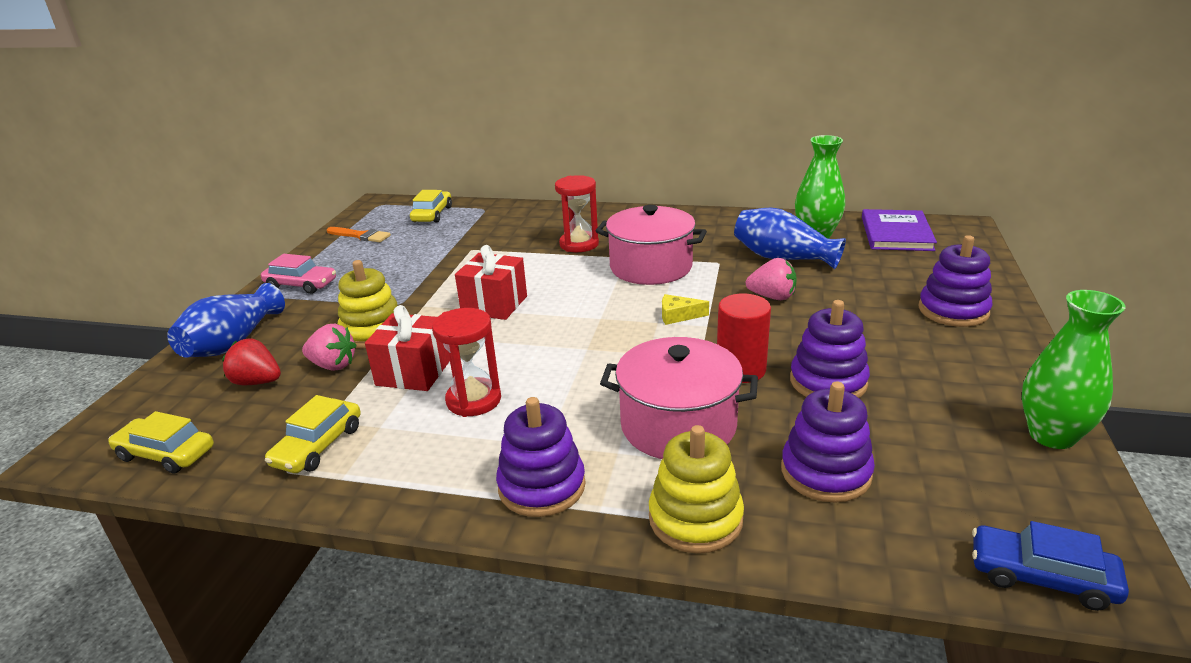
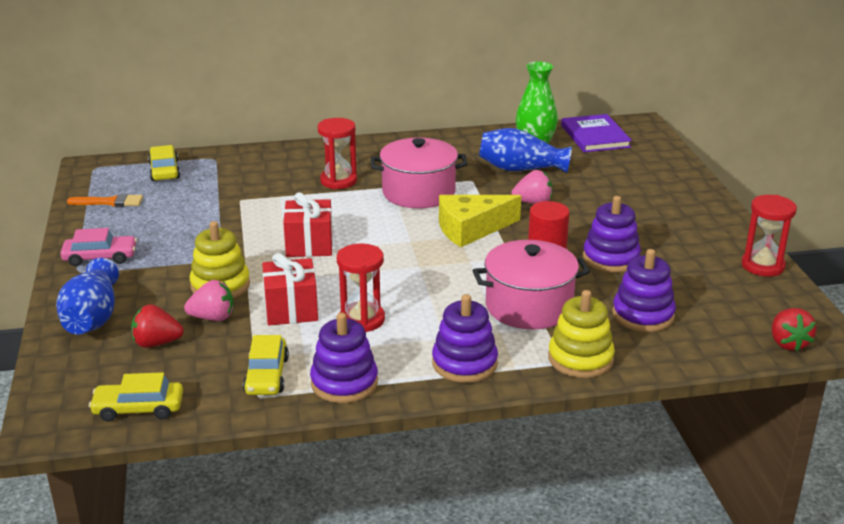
camera: 25 degrees left, 0 degrees up
yellow cheese [662,294,709,325] -> yellow cheese [439,195,521,247], size x2.11
purple stacking toy [919,235,992,327] -> purple stacking toy moved to [310,313,378,403]
blue car [972,521,1129,611] -> red strawberry [772,308,816,352]
green vase [1022,290,1126,449] -> red hourglass [742,195,797,277]

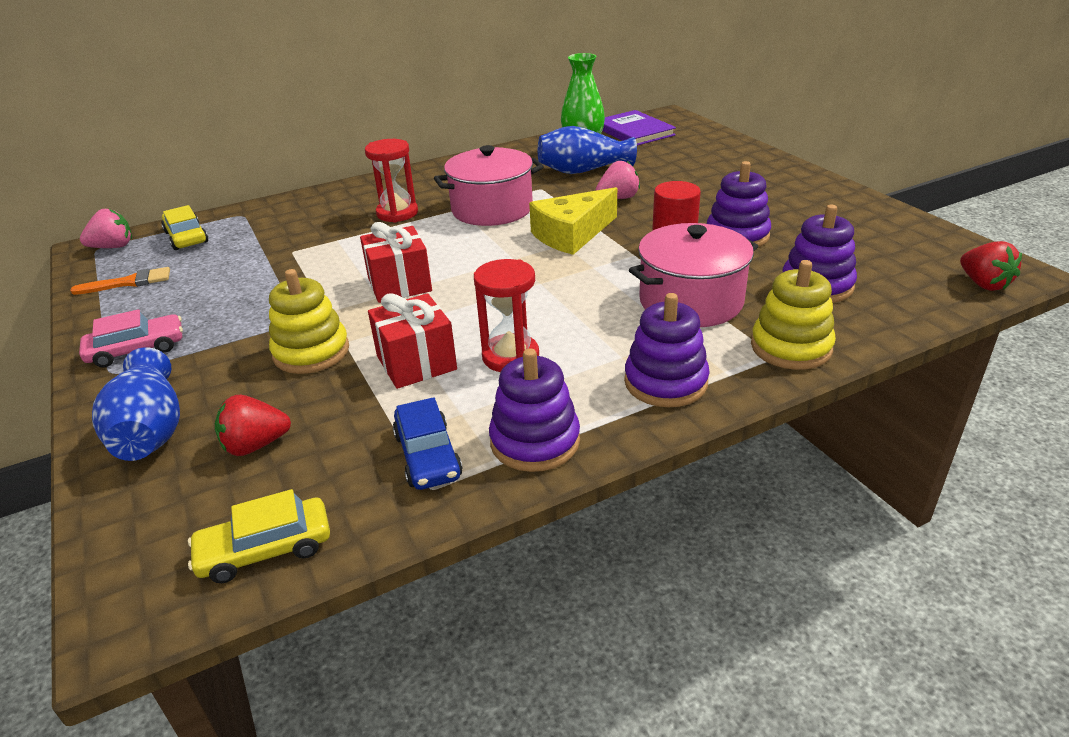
camera: 15 degrees left, 5 degrees up
pink strawberry [184,280,234,321] -> pink strawberry moved to [80,209,132,248]
yellow car [243,335,289,395] -> blue car [393,397,463,490]
red hourglass [742,195,797,277] -> none

